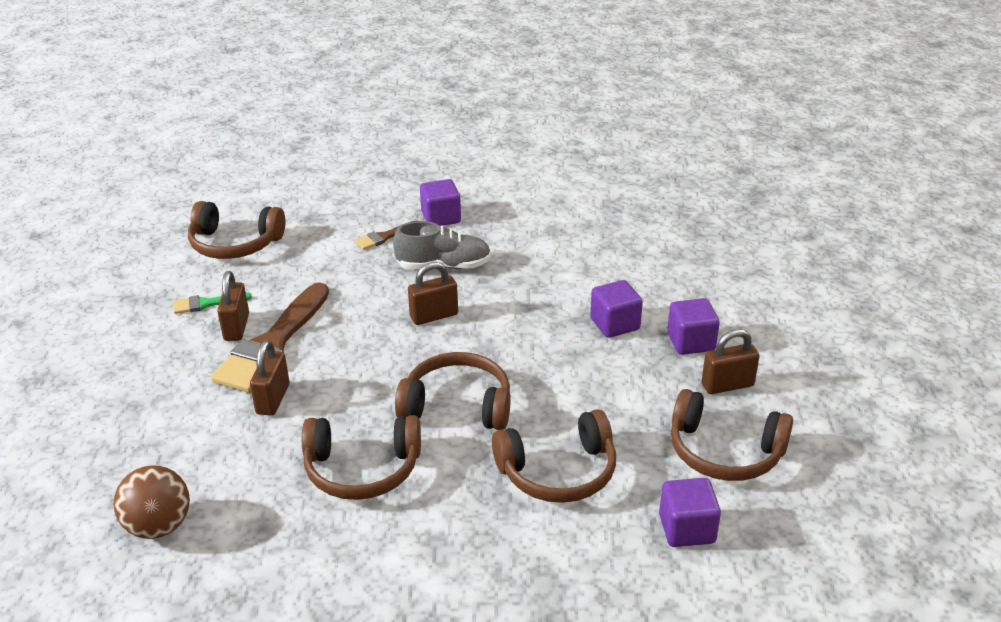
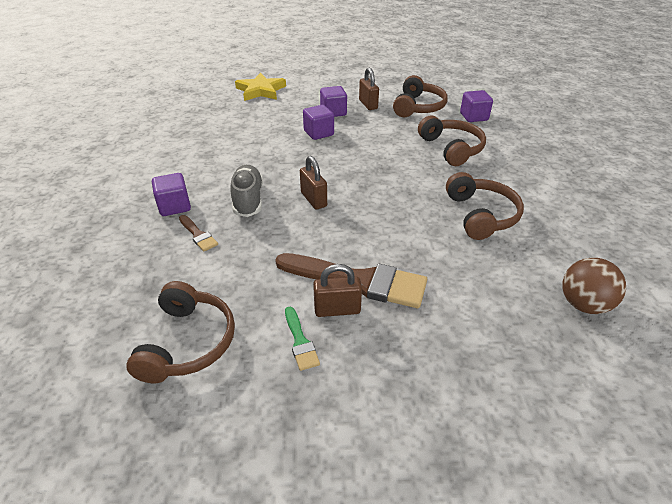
camera: 95 degrees left, 5 degrees up
brown padlock [250,340,290,416] -> none
brown headphones [395,352,511,430] -> none
none -> yellow star [235,72,286,101]

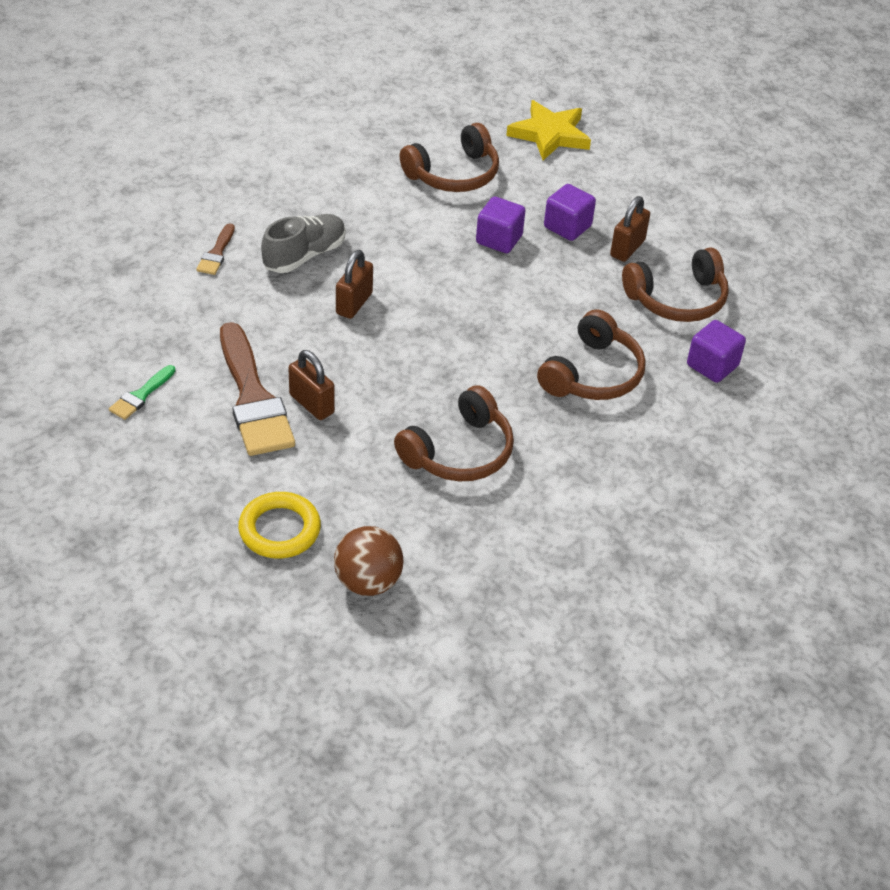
camera: 50 degrees right, 5 degrees up
brown headphones [126,281,235,383] -> brown headphones moved to [400,123,499,192]
purple cube [152,173,191,216] -> none
brown padlock [313,264,362,317] -> brown padlock moved to [288,350,335,420]
none -> yellow ring [238,492,321,559]

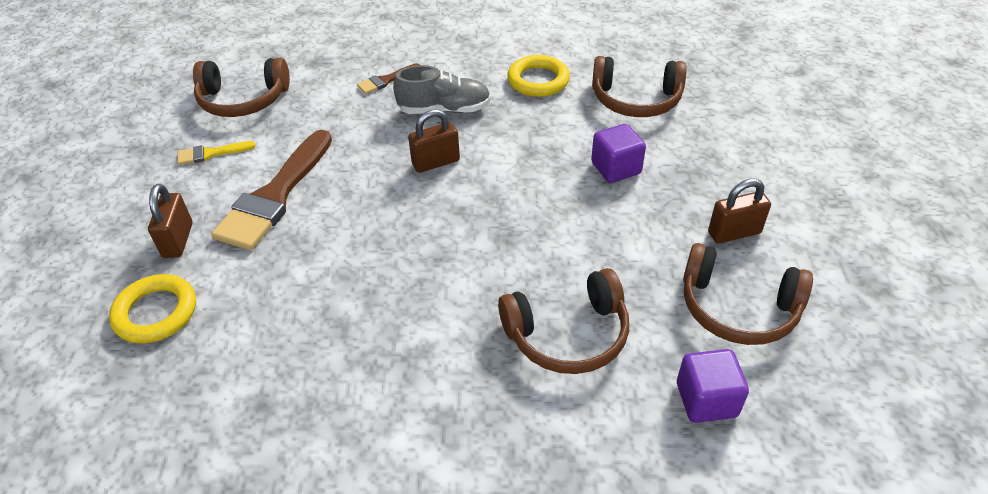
camera: 45 degrees right, 0 degrees up
green brush [109,365,175,420] -> yellow brush [178,141,256,165]
brown padlock [288,350,335,420] -> brown padlock moved to [148,184,193,258]
brown ball [334,526,403,596] -> none
brown headphones [394,385,514,481] -> brown headphones moved to [193,58,290,117]
yellow star [506,100,591,160] -> none
purple cube [544,184,596,241] -> none
none -> yellow ring [507,55,570,97]

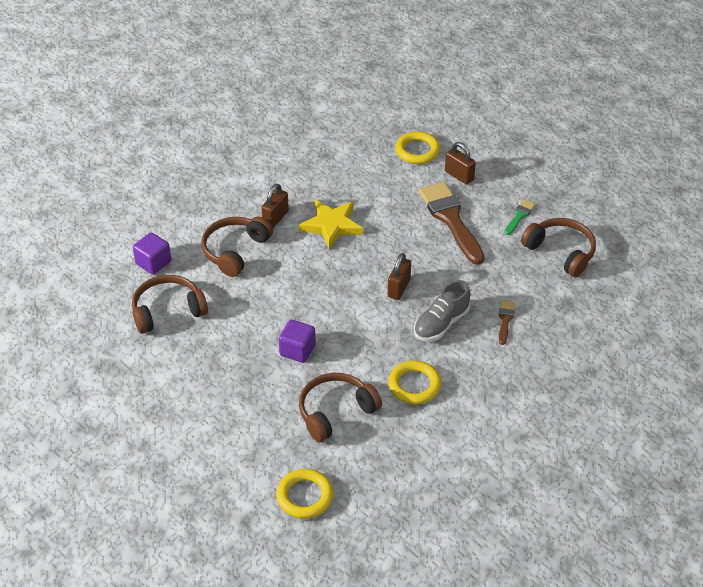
camera: 135 degrees right, 0 degrees up
yellow brush [178,141,256,165] -> green brush [504,199,535,235]
brown headphones [193,58,290,117] -> brown headphones turned 90 degrees clockwise [521,218,596,277]
brown padlock [708,179,771,243] -> brown padlock moved to [261,184,289,228]
none -> yellow ring [276,469,334,519]
none -> yellow star [299,200,363,249]

